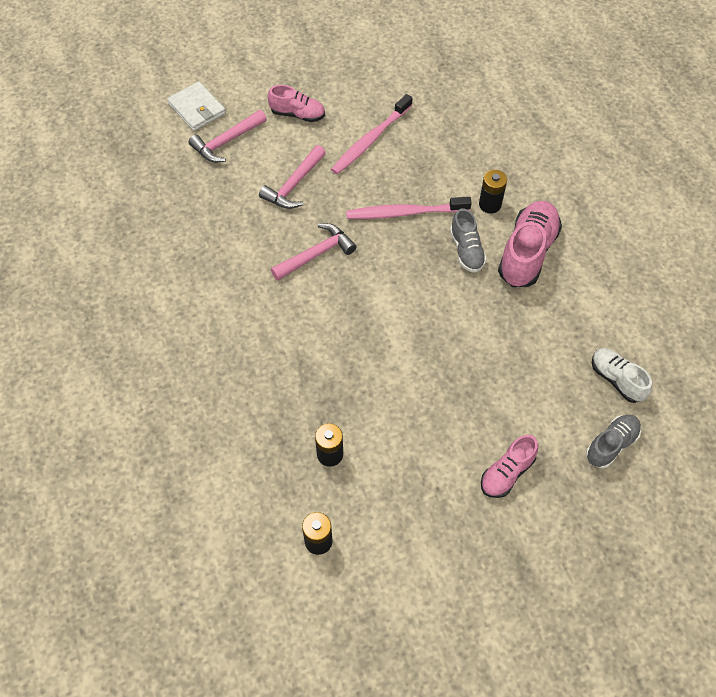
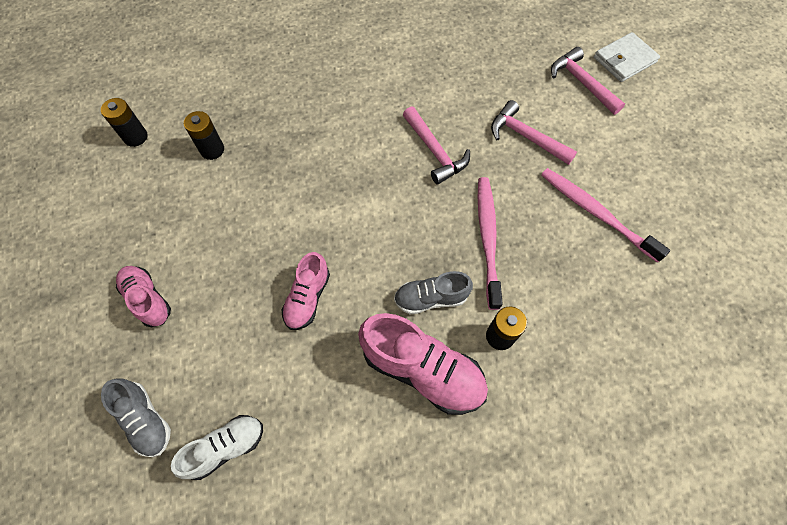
camera: 95 degrees right, 5 degrees up
pink shoe [268,85,325,122] -> pink shoe moved to [282,252,330,330]

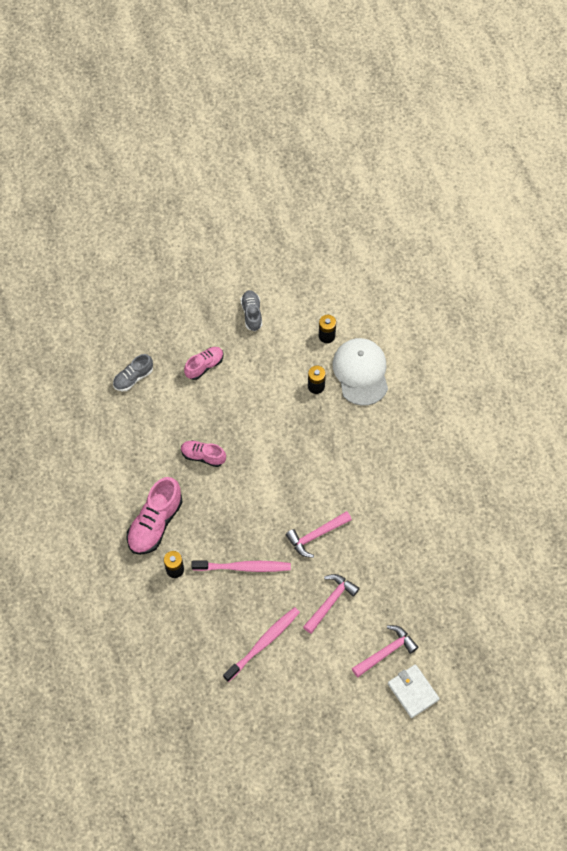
camera: 90 degrees right, 0 degrees up
white shoe [171,415,263,480] -> none
grey shoe [394,271,473,314] -> grey shoe moved to [241,290,262,331]
none -> white cap [332,338,388,406]

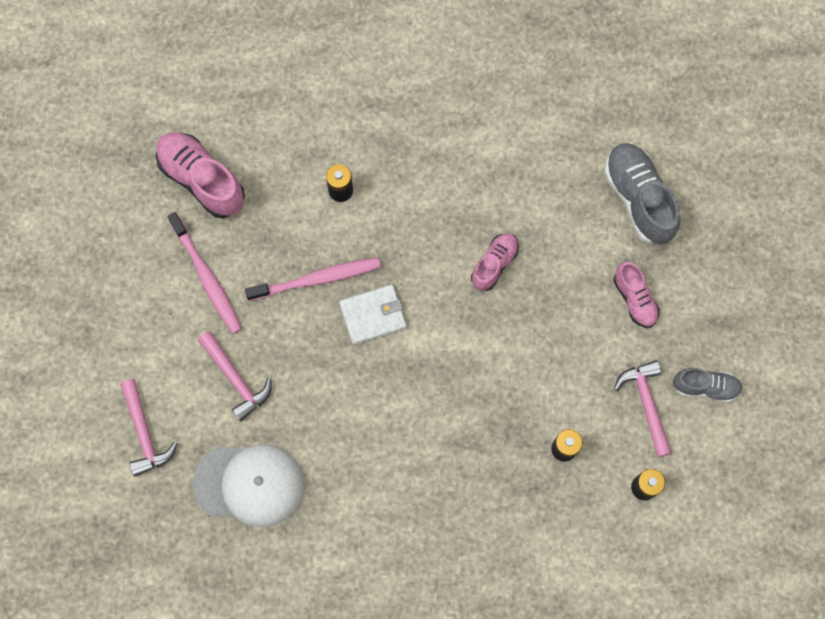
camera: 105 degrees right, 10 degrees up
grey shoe [113,354,153,391] -> grey shoe [604,143,681,244], size x1.67
pink shoe [127,477,183,555] -> pink shoe moved to [156,132,245,218]
pink toothbrush [191,561,291,572] -> pink toothbrush turned 120 degrees counterclockwise [245,257,381,301]
pink hammer [286,511,352,558] -> pink hammer moved to [614,360,672,457]
white cap [332,338,388,406] -> white cap moved to [193,444,304,527]
white wallet [388,664,440,718] -> white wallet moved to [339,285,407,345]

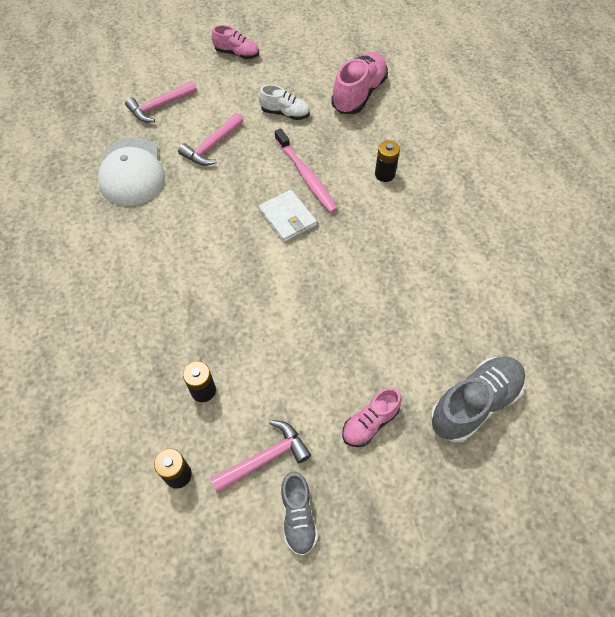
camera: 75 degrees right, 15 degrees down
pink toothbrush [167,212,242,334] -> white shoe [259,85,310,120]
pink shoe [471,233,519,291] -> pink shoe moved to [212,25,259,59]

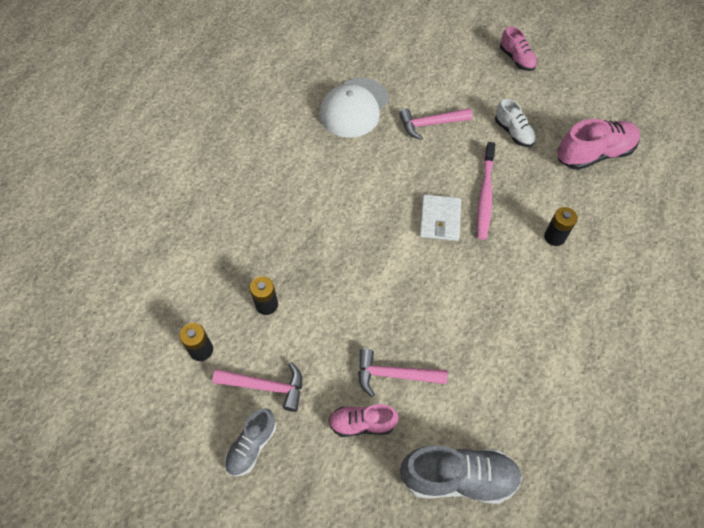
camera: 40 degrees right, 0 degrees up
pink hammer [125,81,197,122] -> pink hammer moved to [358,349,448,397]

